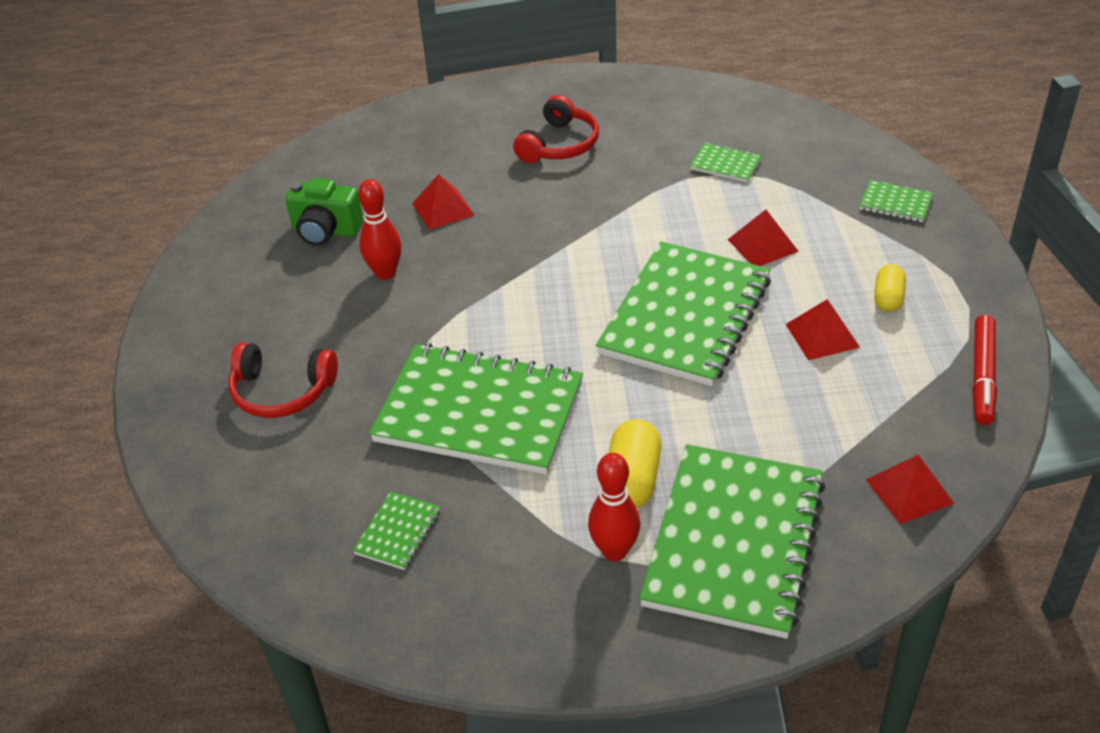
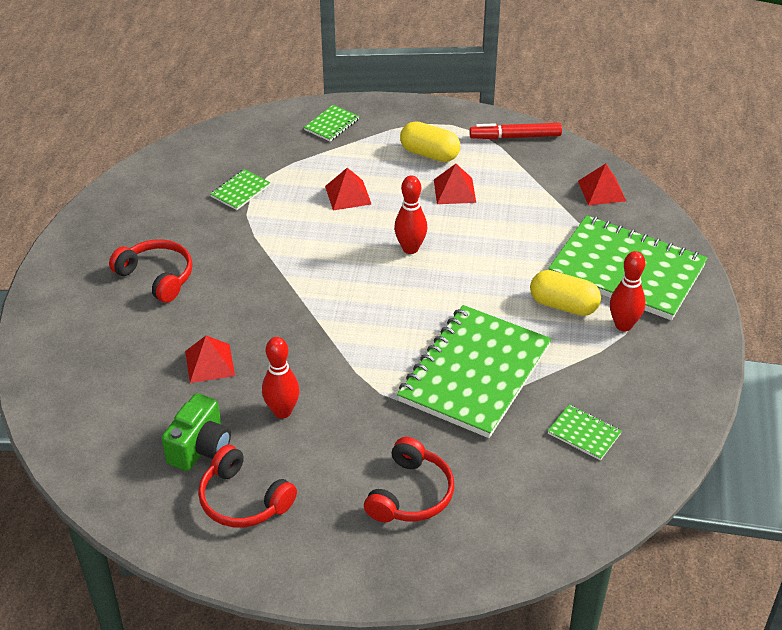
camera: 80 degrees left, 0 degrees up
green notebook [596,241,771,386] -> red bowling pin [394,175,427,254]
yellow capsule [874,264,906,312] -> yellow capsule [400,121,460,162], size x1.55
red marker [972,315,997,425] -> red marker turned 150 degrees clockwise [469,123,562,139]
none -> red headphones [198,445,297,528]

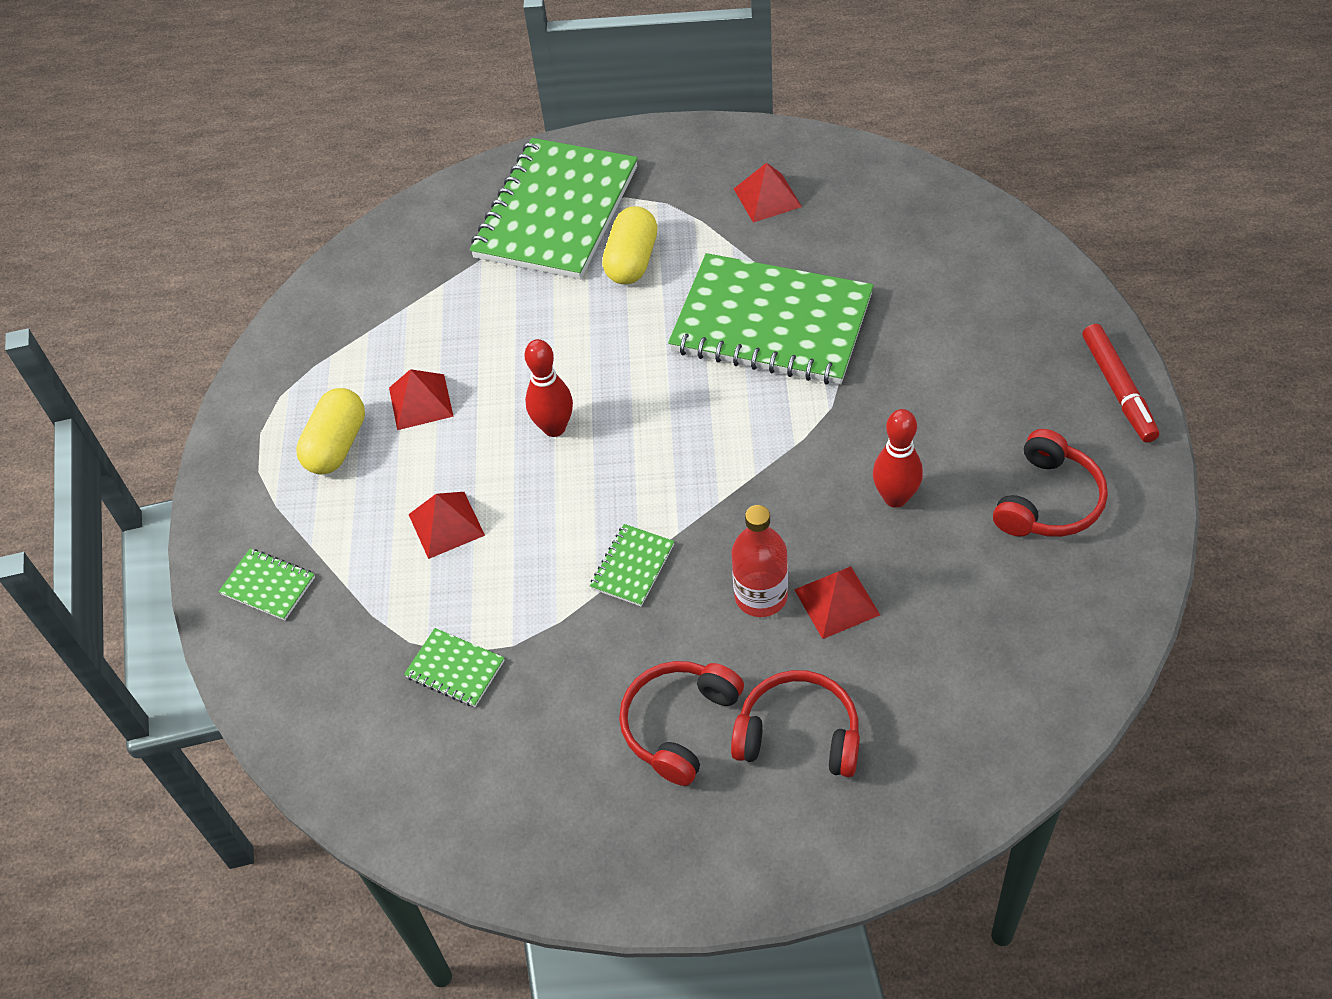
camera: 95 degrees left, 10 degrees up
green camera [161,393,231,471] -> none
red headphones [364,437,454,522] -> red headphones moved to [731,670,860,777]
red marker [469,123,562,139] -> red marker moved to [1082,324,1159,443]
green notebook [548,405,622,460] -> green notebook moved to [590,524,675,606]
red pyramid [578,164,626,205] -> red pyramid moved to [734,163,802,223]
red bowling pin [610,251,645,331] -> none
none -> red bottle [732,505,788,617]

